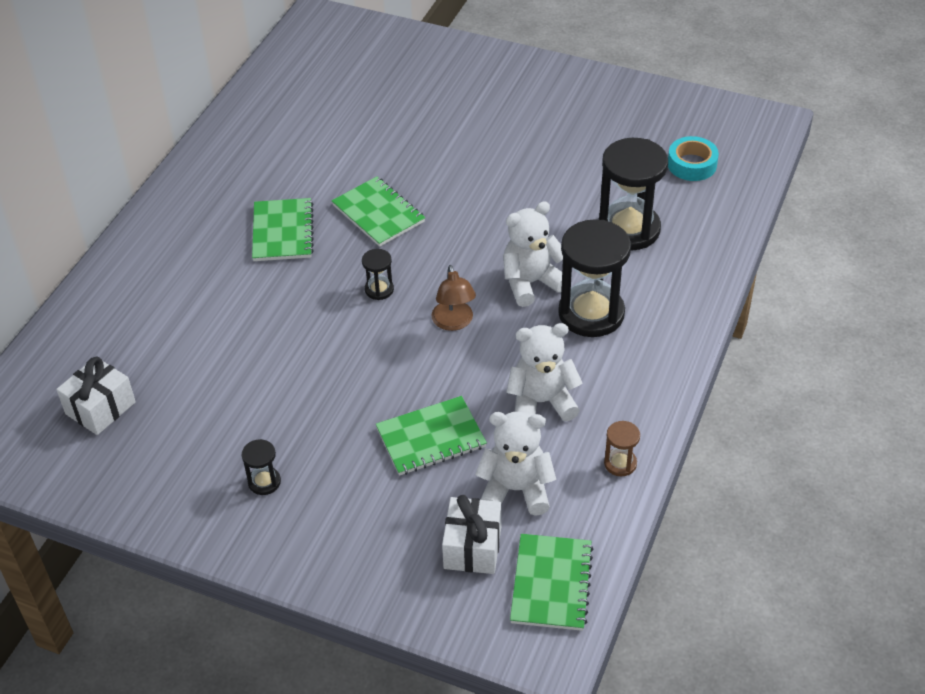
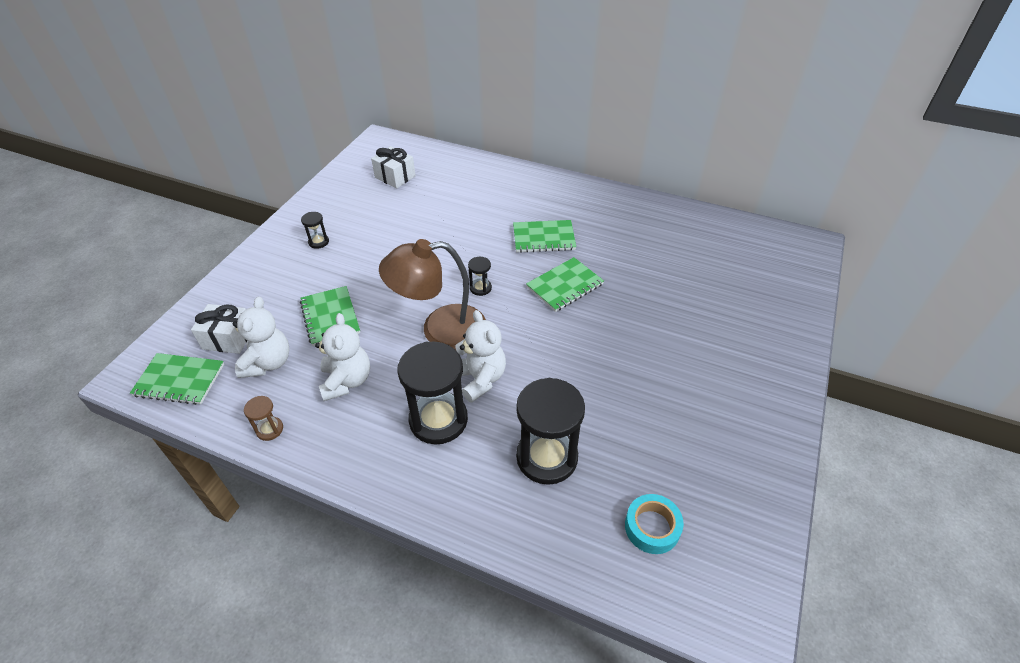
camera: 90 degrees right, 0 degrees up
brown lamp [432,265,476,331] -> brown lamp [379,239,486,350], size x1.95

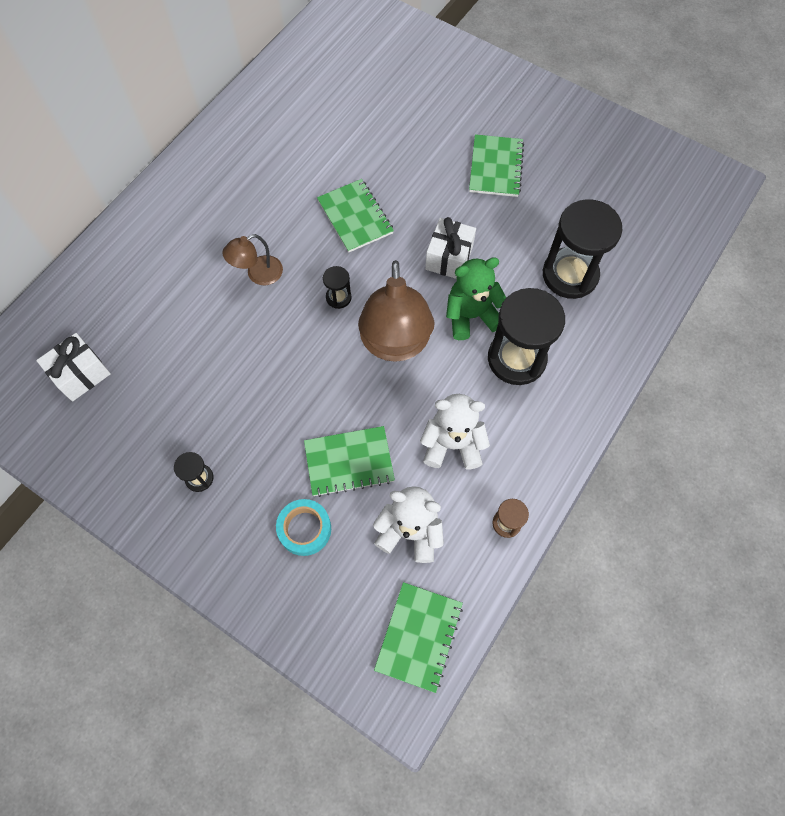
camera: 80 degrees left, 20 degrees up
white gift [191,304,247,354] -> white gift moved to [425,217,476,279]
white teddy bear [455,310,506,403] -> green teddy bear [446,257,506,340]
green notebook [513,220,576,253] -> green notebook moved to [469,134,524,197]
turquoise tape [625,494,684,554] -> turquoise tape moved to [276,499,331,556]
none -> brown lamp [222,234,283,285]

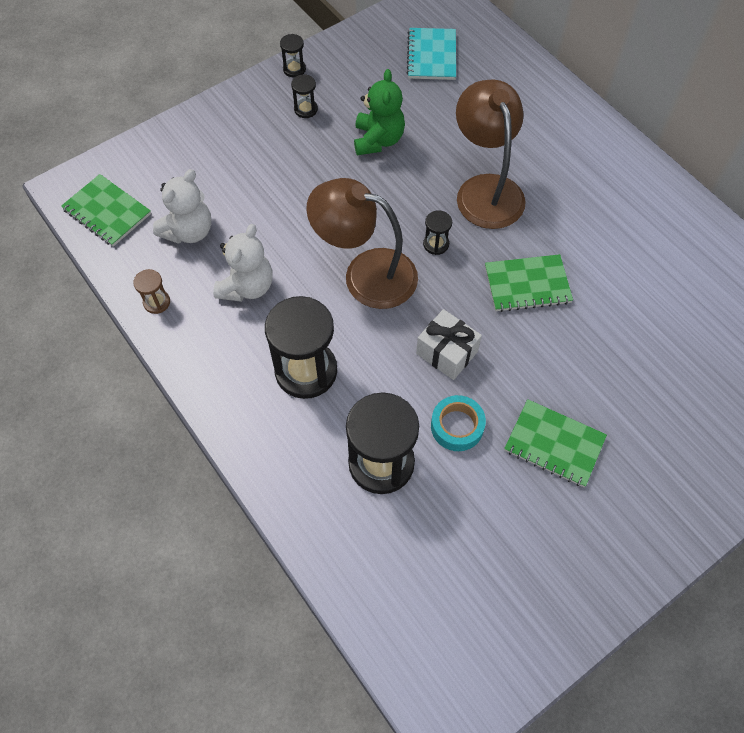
camera: 110 degrees right, 5 degrees down
white gift [36,333,111,401] -> turquoise notebook [406,28,456,80]
brown lamp [222,234,283,285] -> brown lamp [456,80,526,229], size x1.95
turquoise tape [276,499,331,556] -> turquoise tape moved to [431,395,486,451]
green notebook [304,426,395,497] -> none
green teddy bear [446,257,506,340] -> green teddy bear moved to [354,69,405,155]
none -> black hourglass [280,34,306,78]

